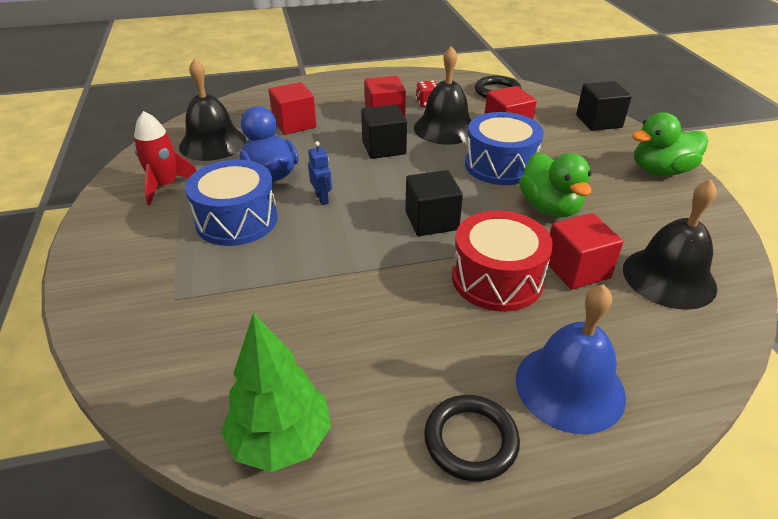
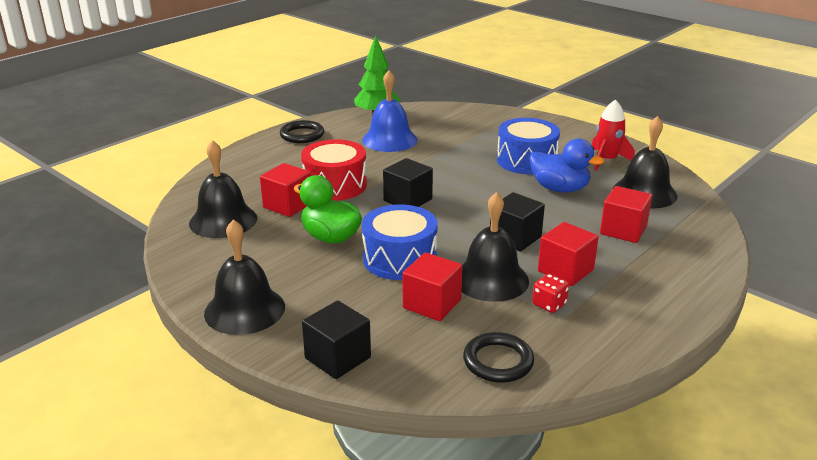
camera: 145 degrees right, 10 degrees down
blue robot [308,141,332,205] -> none
blue bell [516,284,626,434] -> blue bell moved to [362,70,417,152]
green duck [632,112,708,176] -> black bell [204,219,285,335]

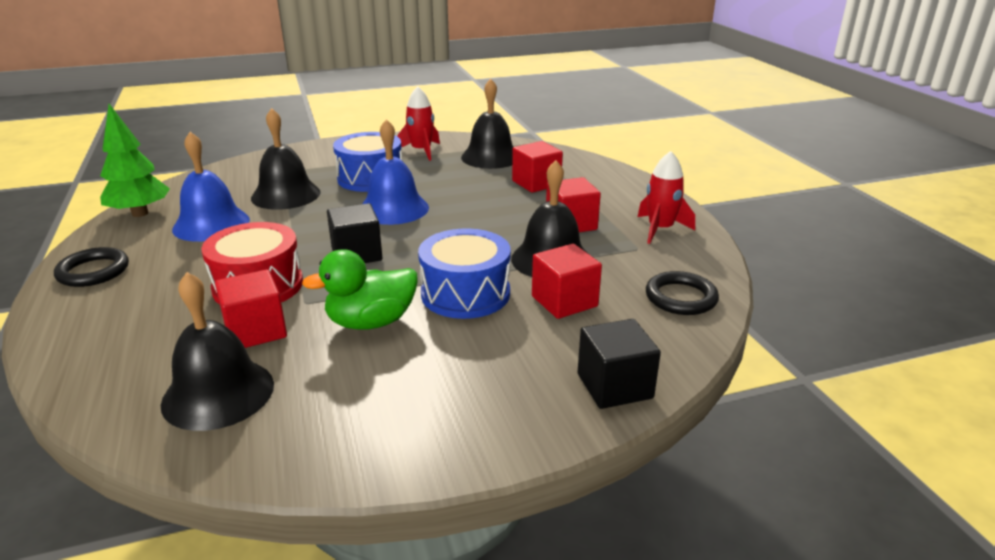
camera: 60 degrees left, 0 degrees up
black bell [204,219,285,335] -> black bell moved to [251,108,320,210]
black cube [490,192,545,252] -> none
blue duck [529,139,604,193] -> none
red dice [532,274,569,313] -> none
none -> blue bell [362,119,429,225]
none -> red rocket [638,151,695,244]

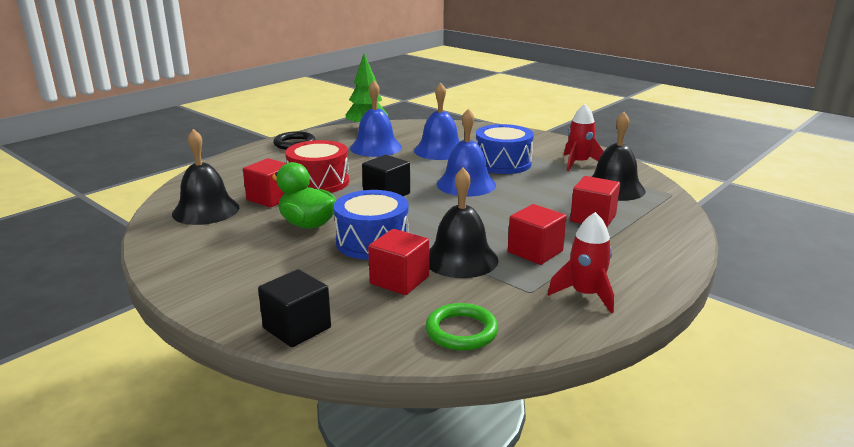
camera: 60 degrees right, 5 degrees down
black bell [251,108,320,210] -> blue bell [414,83,460,160]
black ring [646,271,719,315] -> green ring [425,303,498,351]

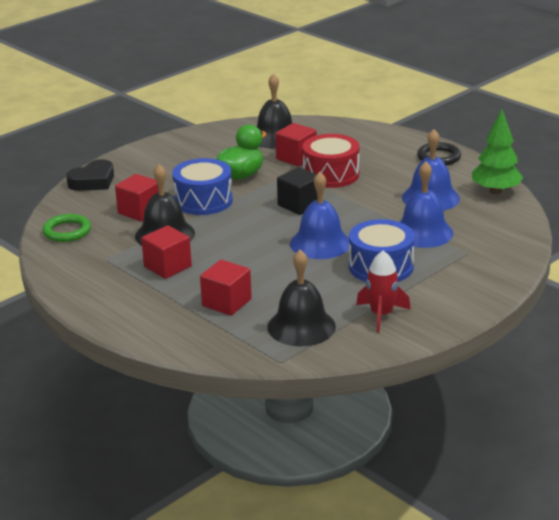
camera: 95 degrees right, 5 degrees up
black cube [258,269,331,347] -> black heart [66,159,114,191]
red rocket [548,212,614,314] -> none

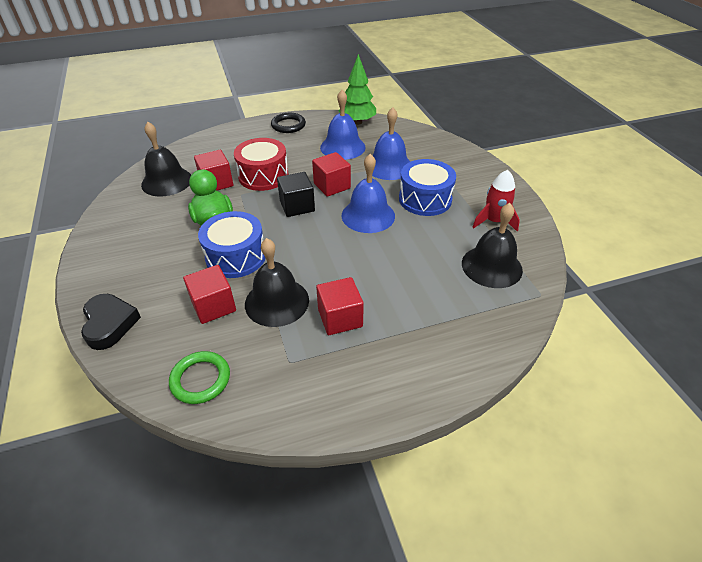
camera: 65 degrees left, 15 degrees up
red cube [200,260,252,316] -> red cube moved to [312,152,351,197]

